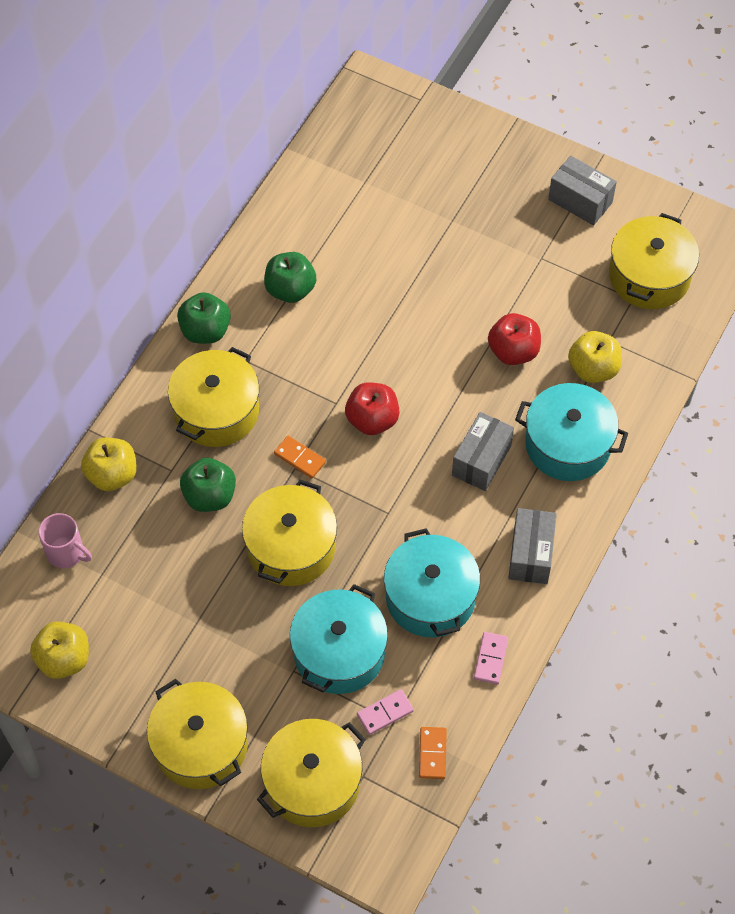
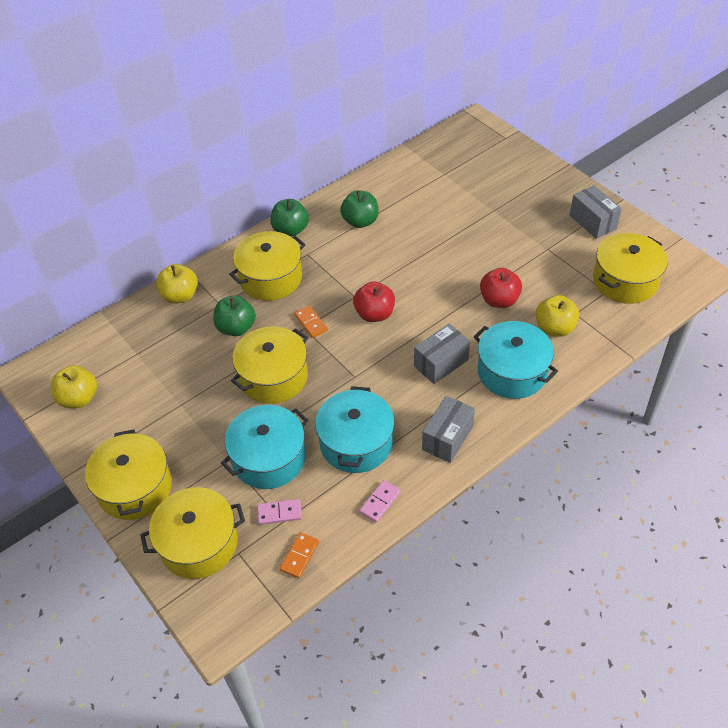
camera: 25 degrees right, 10 degrees down
pink mug [38,513,92,568] -> none

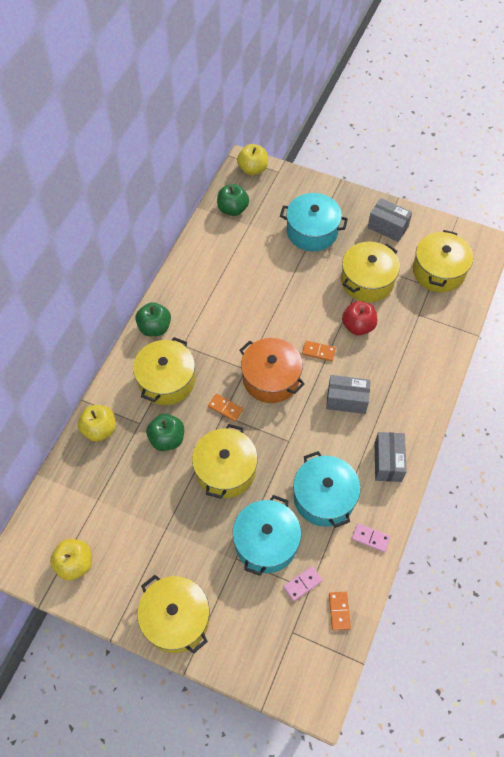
camera: 30 degrees left, 10 degrees up
yellow pot [140,487,245,579] -> yellow pot moved to [341,241,400,302]
green apple [340,190,379,228] -> green apple moved to [217,184,249,216]
red apple [353,281,395,322] -> orange pot [239,338,305,403]
pink domino [359,480,401,523] -> pink domino turned 75 degrees counterclockwise [352,523,391,552]
grey box [414,324,470,384] -> grey box turned 75 degrees clockwise [326,375,371,414]
turquoise pot [474,321,558,399] -> turquoise pot moved to [280,193,348,251]
yellow apple [536,295,579,337] -> yellow apple moved to [237,144,268,175]
none -> orange domino [302,341,336,361]

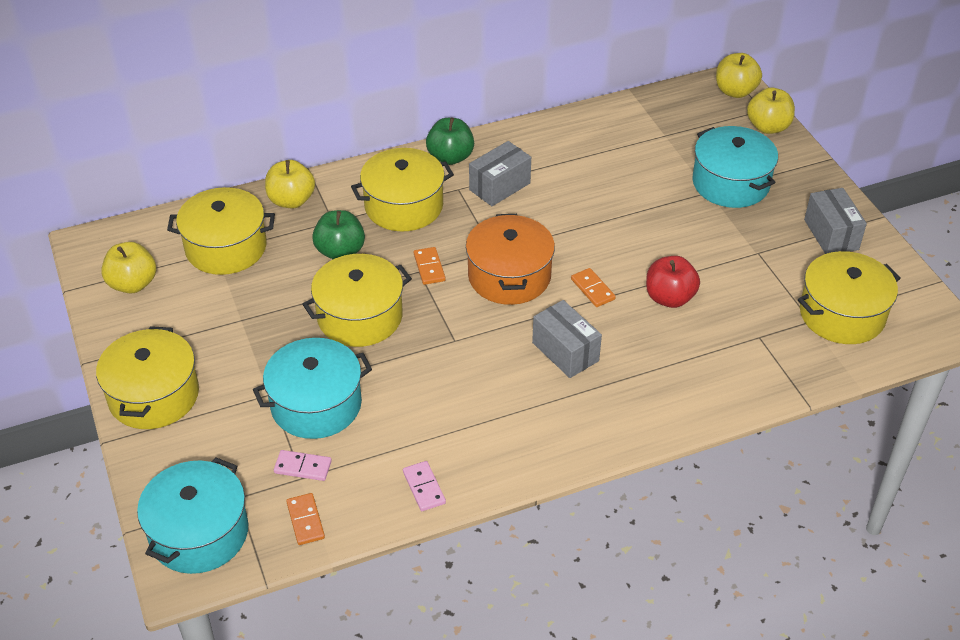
camera: 45 degrees right, 15 degrees down
green apple [217,184,249,216] -> none
turquoise pot [293,451,360,528] -> turquoise pot moved to [137,457,248,574]
orange domino [329,592,351,631] -> orange domino turned 60 degrees counterclockwise [286,493,325,545]
yellow pot [341,241,400,302] -> yellow pot moved to [167,187,275,275]
grey box [375,432,407,482] -> grey box moved to [469,141,531,206]
none -> yellow apple [747,87,795,134]

